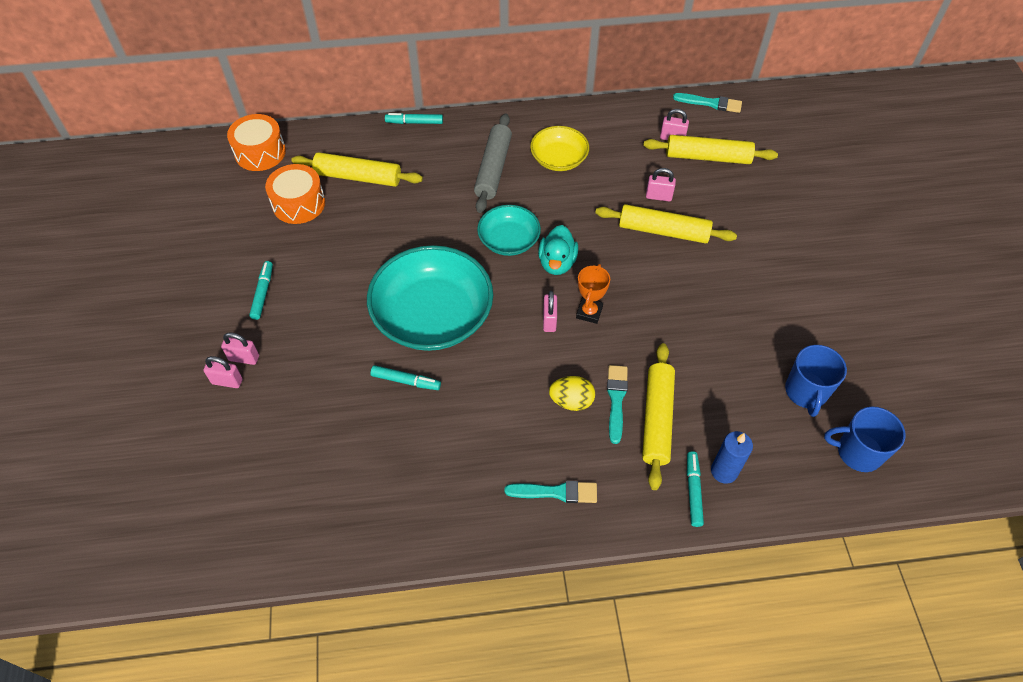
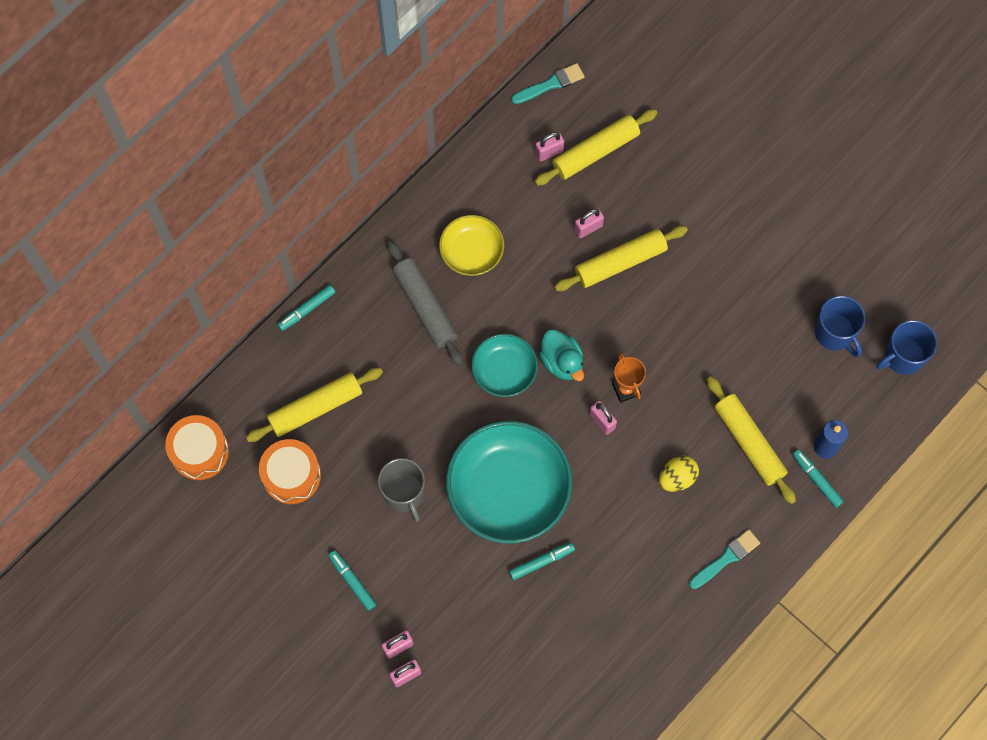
camera: 40 degrees left, 15 degrees up
turquoise brush [607,365,628,444] -> none
none -> grey mug [378,458,425,522]

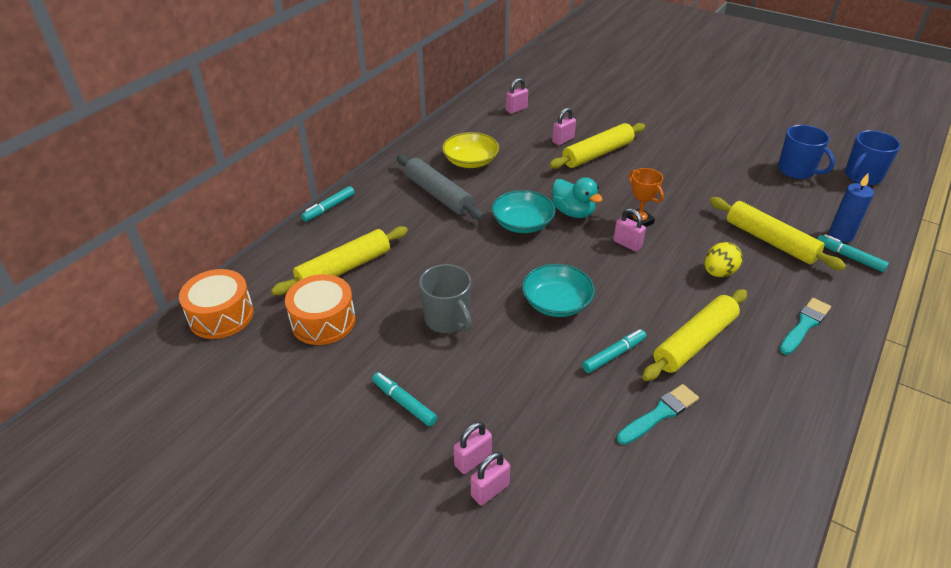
camera: 10 degrees left, 30 degrees down
turquoise bowl [446,421,572,544] -> turquoise bowl [522,264,595,317], size x0.54
turquoise brush [511,63,585,104] -> turquoise brush moved to [617,384,699,445]
yellow rolling pin [534,109,657,186] -> yellow rolling pin moved to [642,289,747,381]

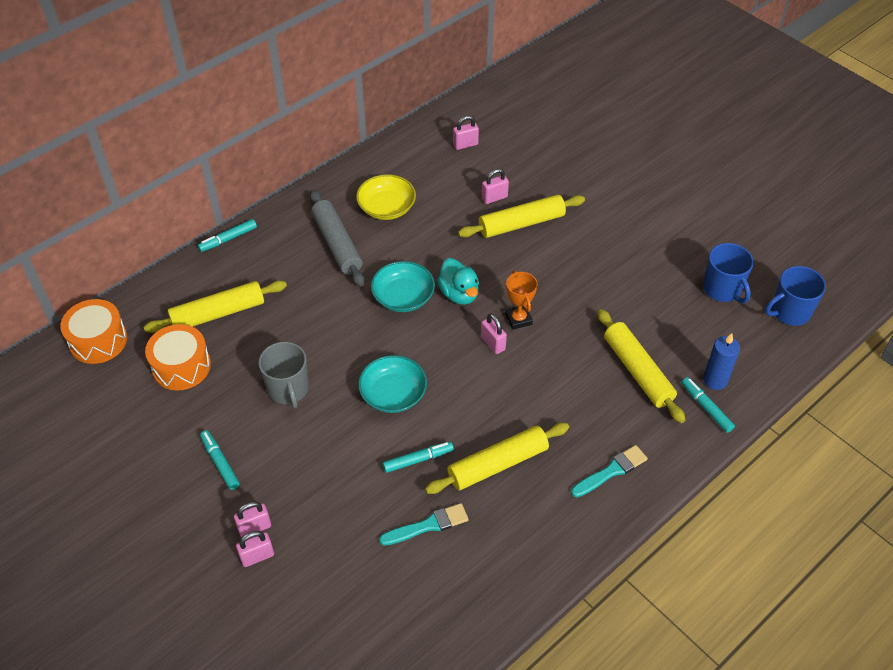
camera: 15 degrees right, 10 degrees up
yellow egg [704,242,743,277] -> none

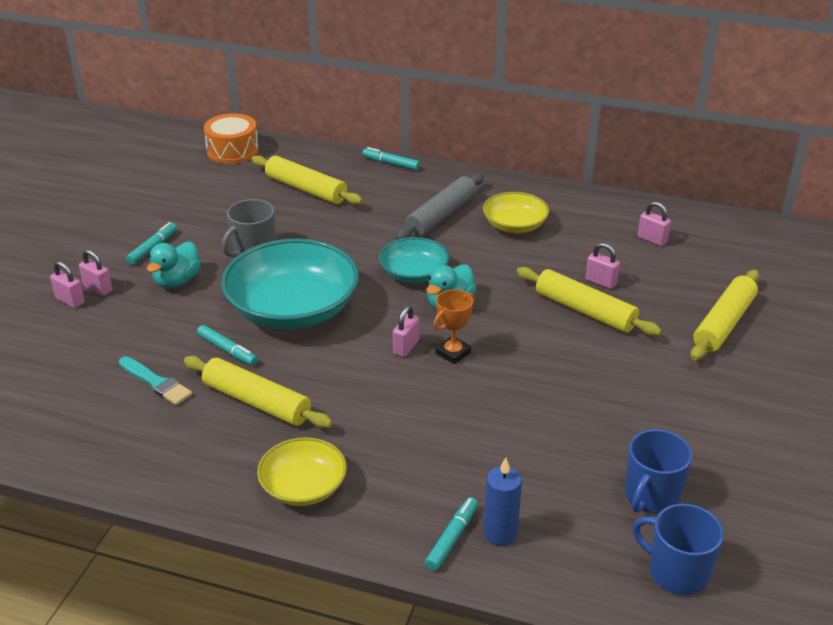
camera: 60 degrees right, 15 degrees down
orange drum [145,324,211,391] -> none
turquoise bowl [358,355,427,413] -> turquoise bowl [221,239,359,330], size x1.85
turquoise brush [571,445,648,497] -> yellow bowl [257,437,347,506]
yellow rolling pin [597,309,685,423] -> yellow rolling pin moved to [690,270,759,361]
none -> turquoise duck [147,241,201,288]

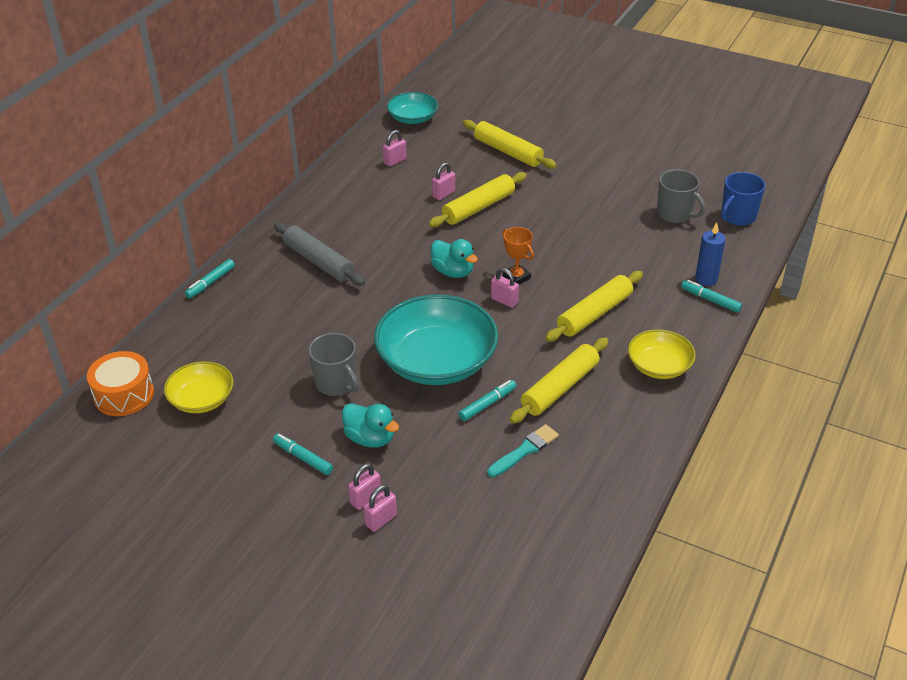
camera: 80 degrees left, 5 degrees up
yellow rolling pin [252,155,363,205] -> yellow rolling pin moved to [545,271,643,342]
turquoise bowl [379,237,449,283] -> turquoise bowl moved to [387,92,438,124]
yellow bowl [483,192,549,233] -> yellow bowl moved to [164,361,234,413]
blue mug [625,429,693,514] -> grey mug [657,169,705,223]

